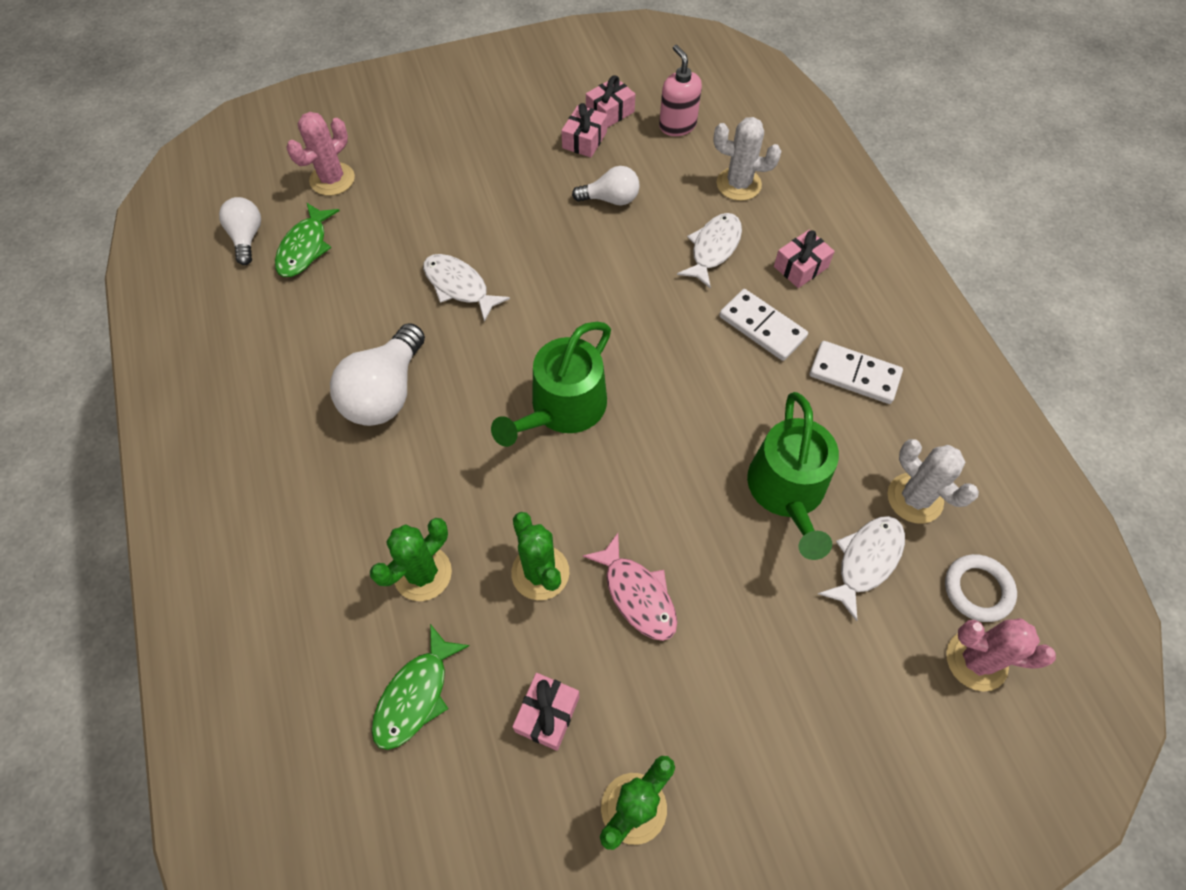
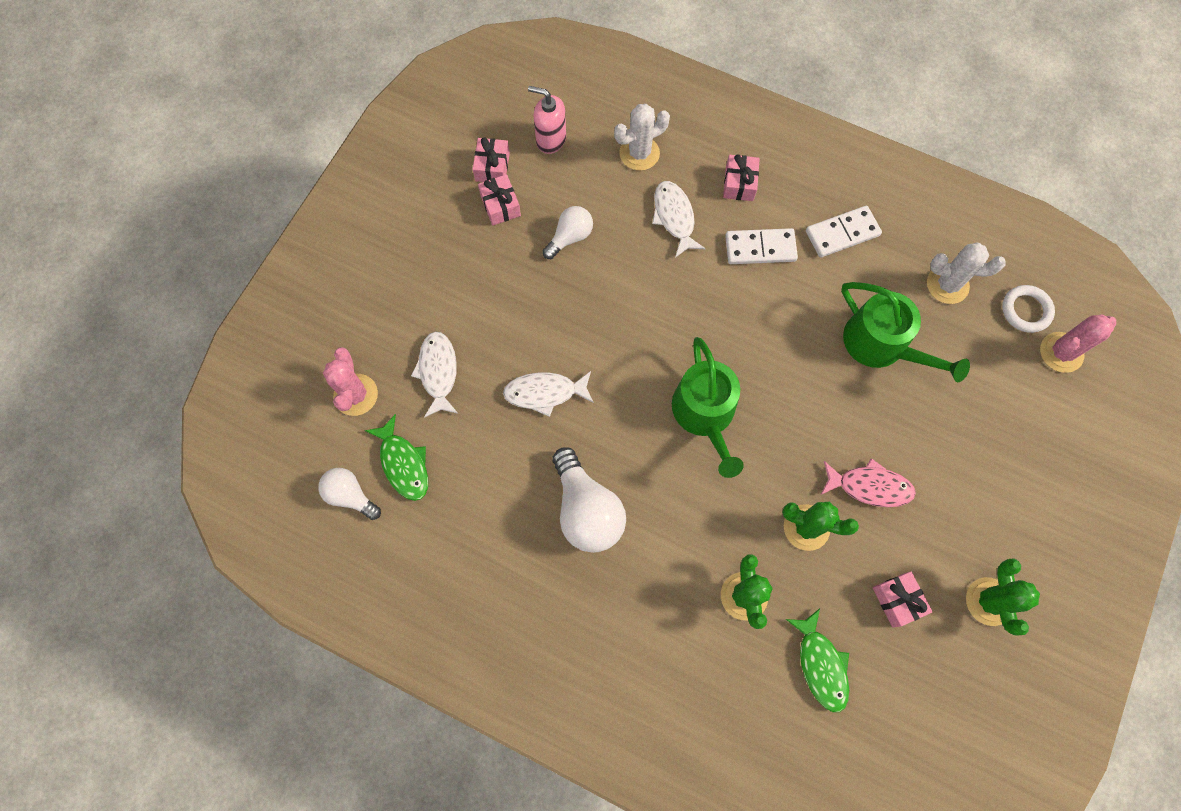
camera: 45 degrees left, 10 degrees up
white fish [818,516,905,621] -> white fish moved to [411,331,458,418]

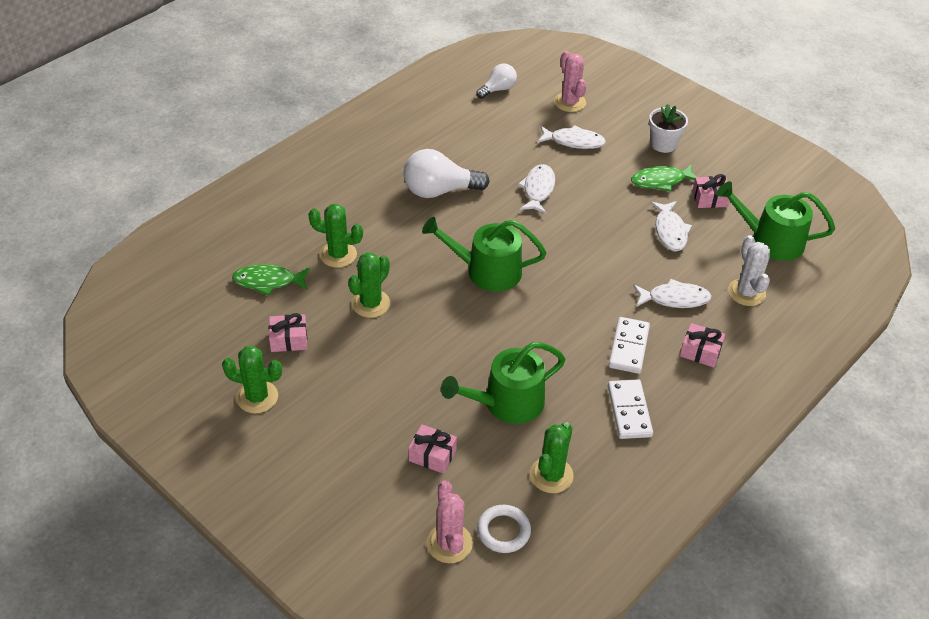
camera: 105 degrees right, 25 degrees down
pink cactus [323,347,378,416] -> pink cactus turned 60 degrees clockwise [554,51,586,112]
green fish [365,414,428,501] -> green fish moved to [631,164,697,192]
pink gift [473,137,510,182] -> pink gift moved to [408,424,457,474]
pink soap dispenser [528,86,566,154] -> green watering can [716,181,835,261]
white light bulb [543,206,593,259] -> white fish [650,201,692,251]
pink fish [821,458,916,507] -> none
white cactus [927,242,1006,304] -> green cactus [530,422,573,493]
none -> white flower pot [649,104,688,153]

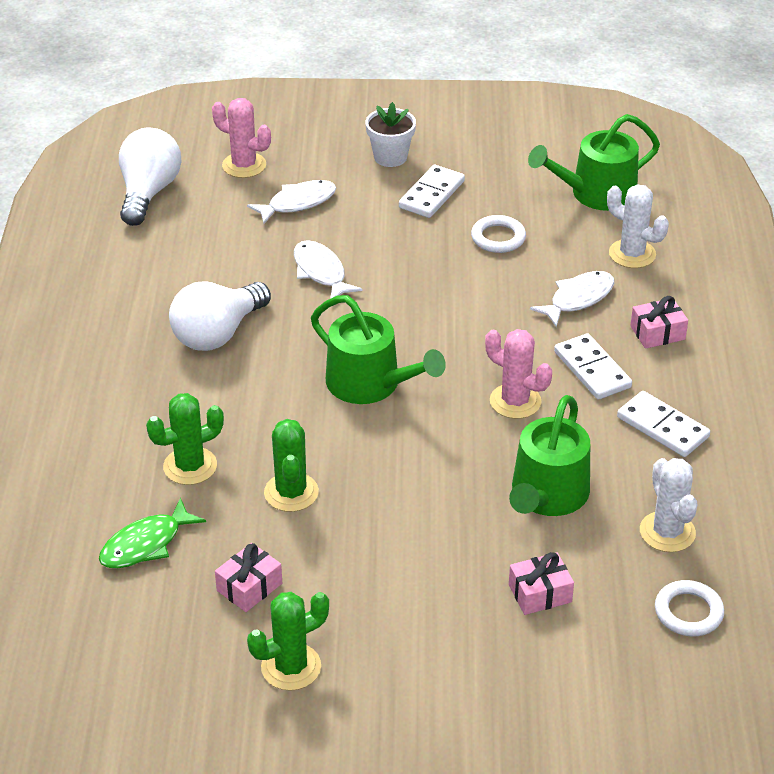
camera: 40 degrees left, 5 degrees down
green watering can [422,217,546,292] -> green watering can turned 105 degrees counterclockwise [311,295,446,404]
pink cactus [427,480,473,563] -> pink cactus moved to [485,329,552,419]
white light bulb [476,64,517,99] -> white light bulb [119,128,181,226], size x1.68
green cactus [530,422,573,493] -> white cactus [640,458,697,552]
green fish [631,164,697,192] -> white domino [399,165,465,218]
white fish [650,201,692,251] -> white ring [471,215,526,253]
pink gift [692,174,730,208] -> none

